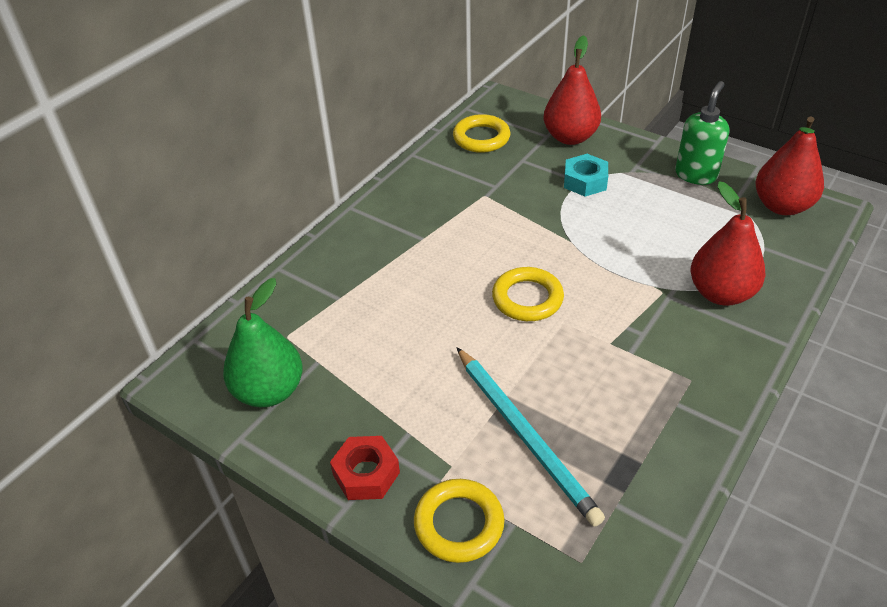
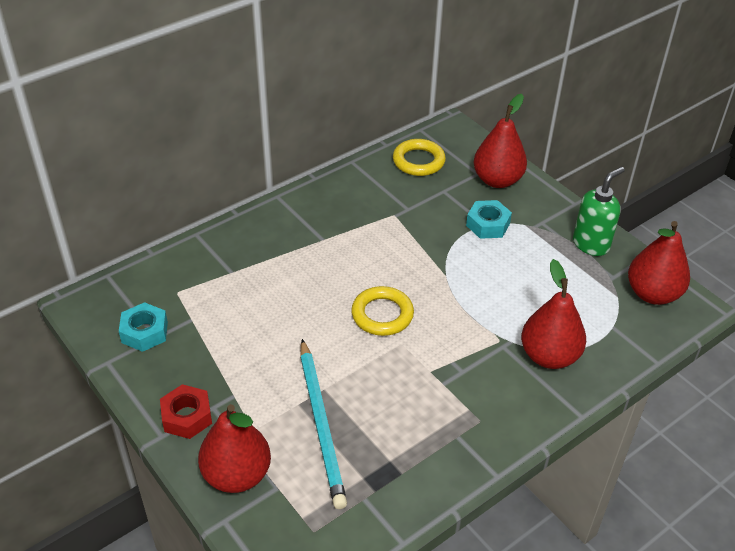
camera: 15 degrees right, 0 degrees up
green pear [223,278,303,407] -> turquoise nut [119,302,168,352]
yellow ring [414,479,504,563] -> red pear [198,404,271,493]

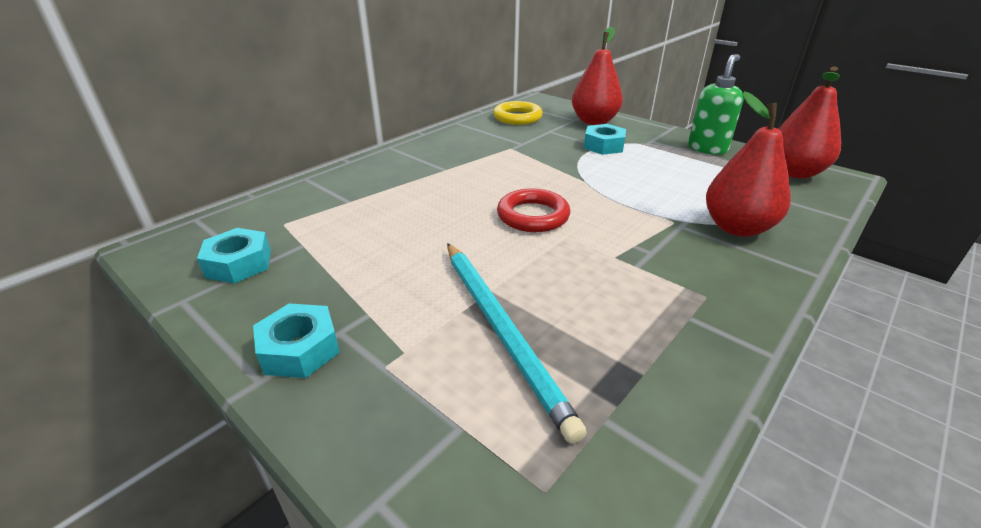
camera: 10 degrees left, 10 degrees down
red nut [160,384,212,439] -> turquoise nut [253,303,340,378]
red pear [198,404,271,493] -> none
yellow ring [351,286,414,336] -> red ring [497,188,570,232]

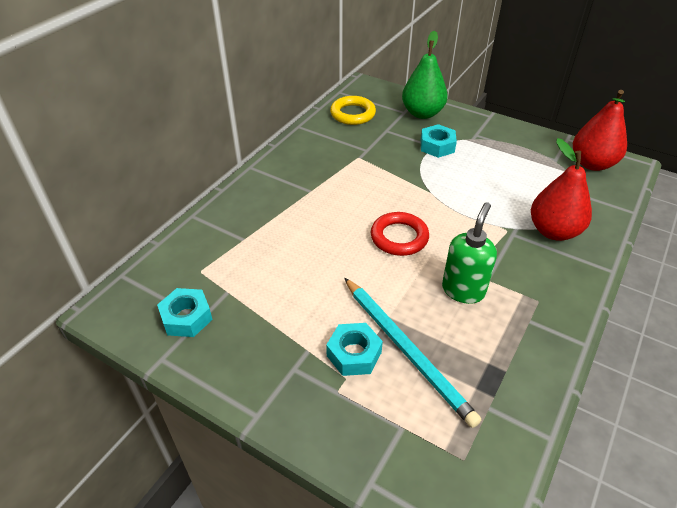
camera: 10 degrees left, 10 degrees up
turquoise nut [253,303,340,378] -> turquoise nut moved to [326,323,383,376]
red pear [572,27,623,125] -> green pear [402,31,448,119]
green soap dispenser [688,54,744,155] -> green soap dispenser moved to [442,202,497,304]

